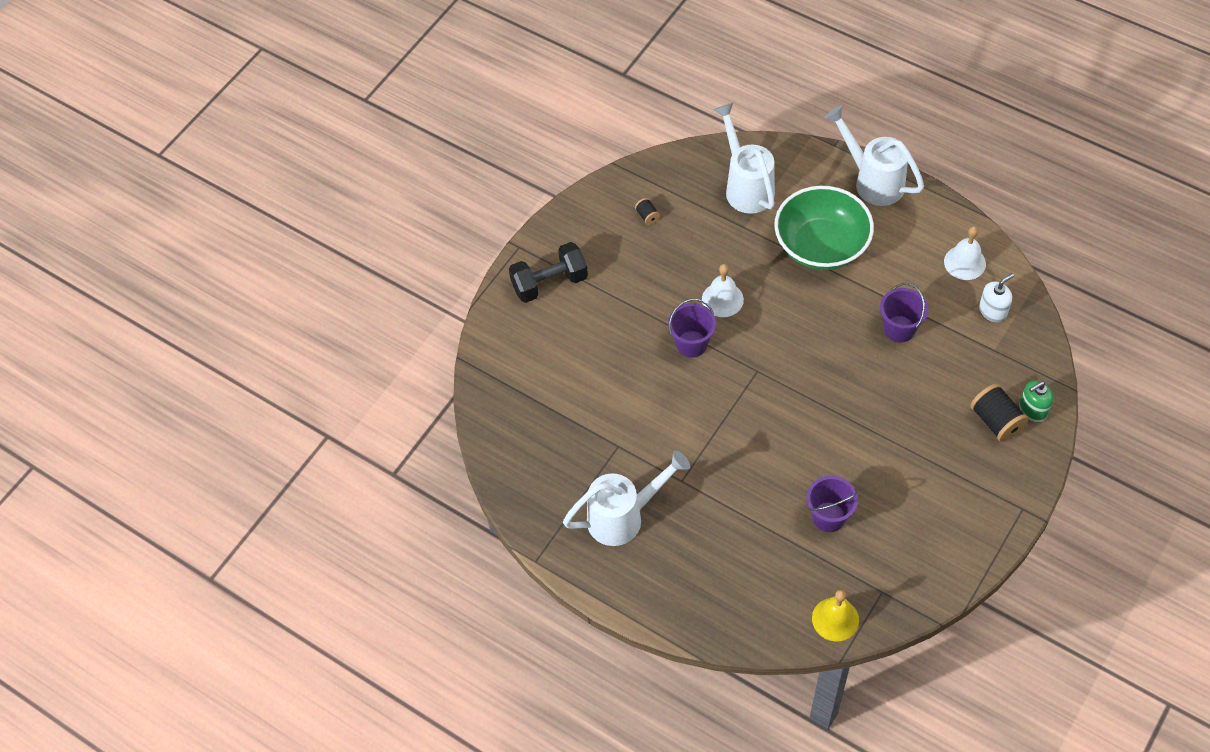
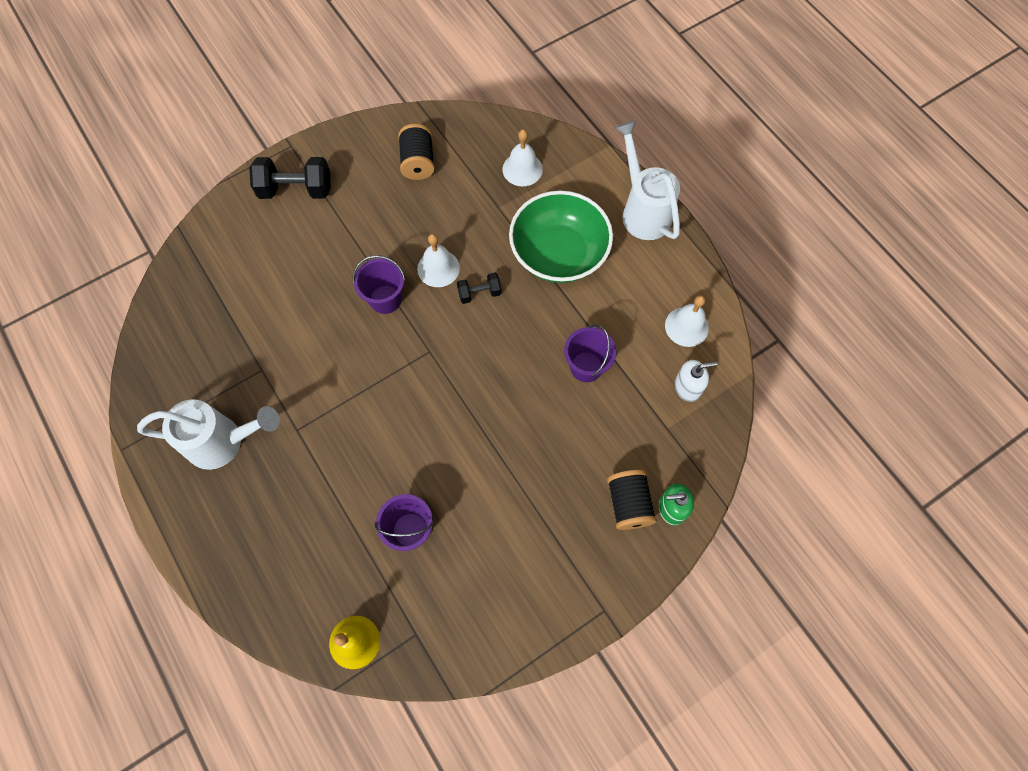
camera: 20 degrees right, 10 degrees up
black spool [635,198,660,225] -> black spool [398,124,435,180], size x1.96
white watering can [714,103,775,214] -> white bell [502,129,543,186]
none -> black dumbbell [457,273,502,304]

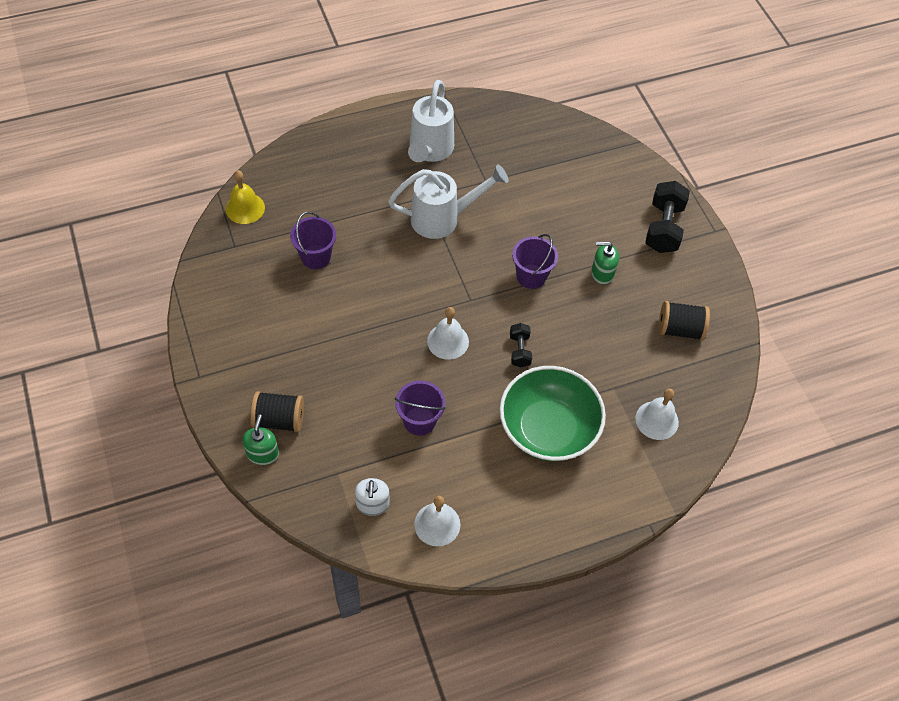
camera: 100 degrees right, 10 degrees down
white bell [417,234,460,287] -> white bell moved to [427,307,469,360]
white watering can [615,120,680,240] -> white watering can moved to [388,164,509,239]
none -> green soap dispenser [591,242,619,285]

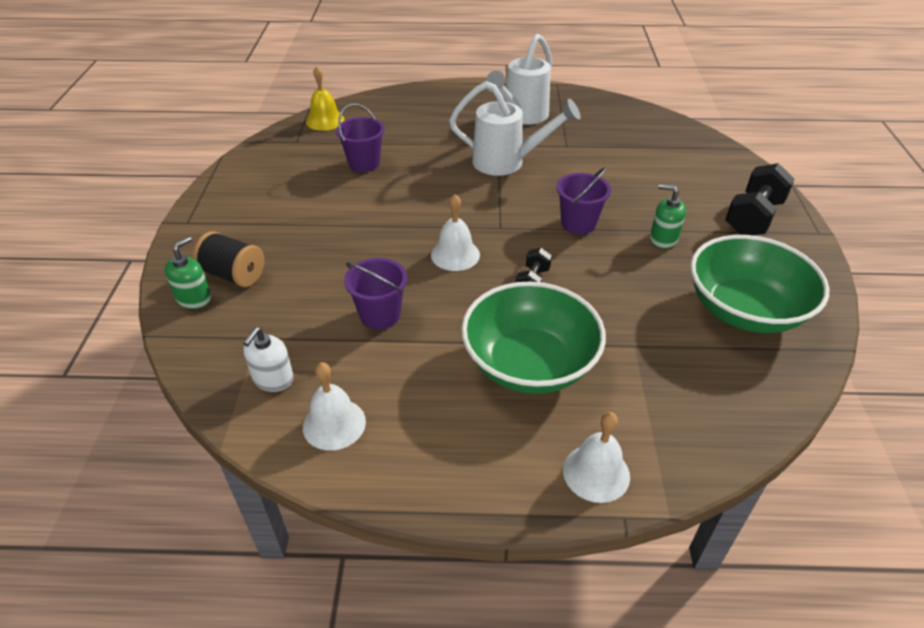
camera: 25 degrees right, 15 degrees down
white bell [635,389,679,440] -> white bell moved to [563,412,630,503]
black spool [659,301,710,341] -> green bowl [690,235,830,333]

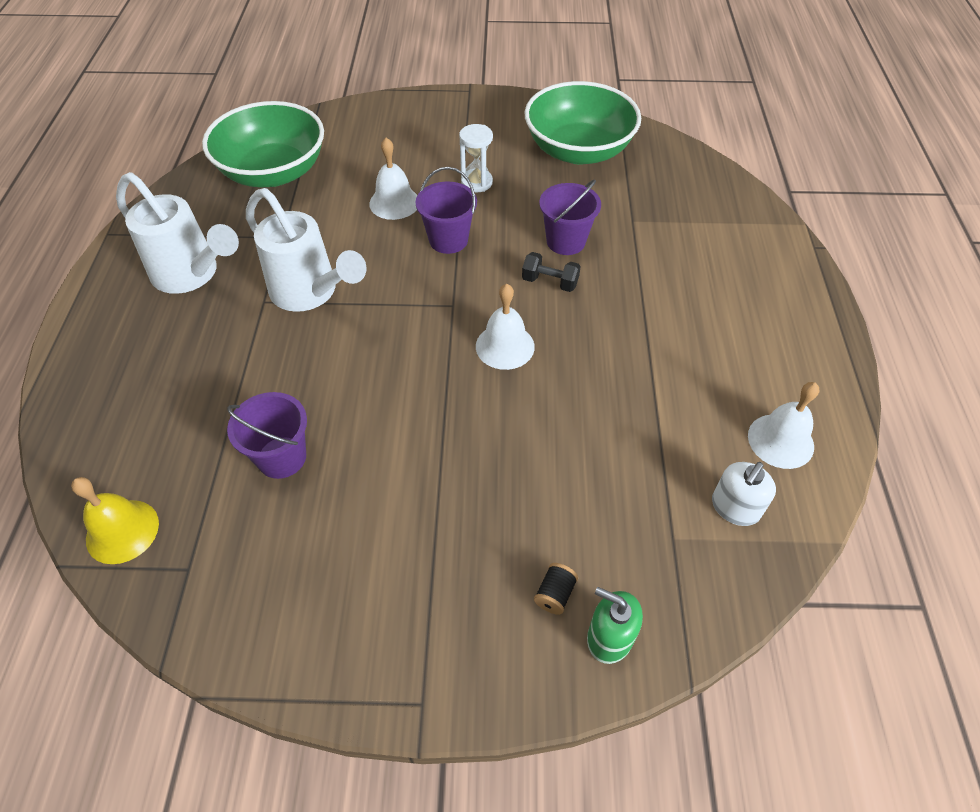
camera: 90 degrees left, 10 degrees up
black spool [193,231,264,287] -> black spool [534,563,578,615], size x0.51
white soap dispenser [243,327,294,392] -> white soap dispenser turned 105 degrees clockwise [712,462,776,526]
purple bucket [344,258,407,330] -> purple bucket moved to [539,179,601,255]
white watering can [449,81,581,176] -> white watering can turned 120 degrees clockwise [246,188,366,312]
green bowl [461,282,606,394] -> green bowl moved to [202,101,324,188]
white bell [563,412,630,503] -> white bell moved to [369,138,417,220]
green soap dispenser [650,184,686,248] -> white hourglass [459,124,493,192]
black dumbbell [725,163,795,235] -> none

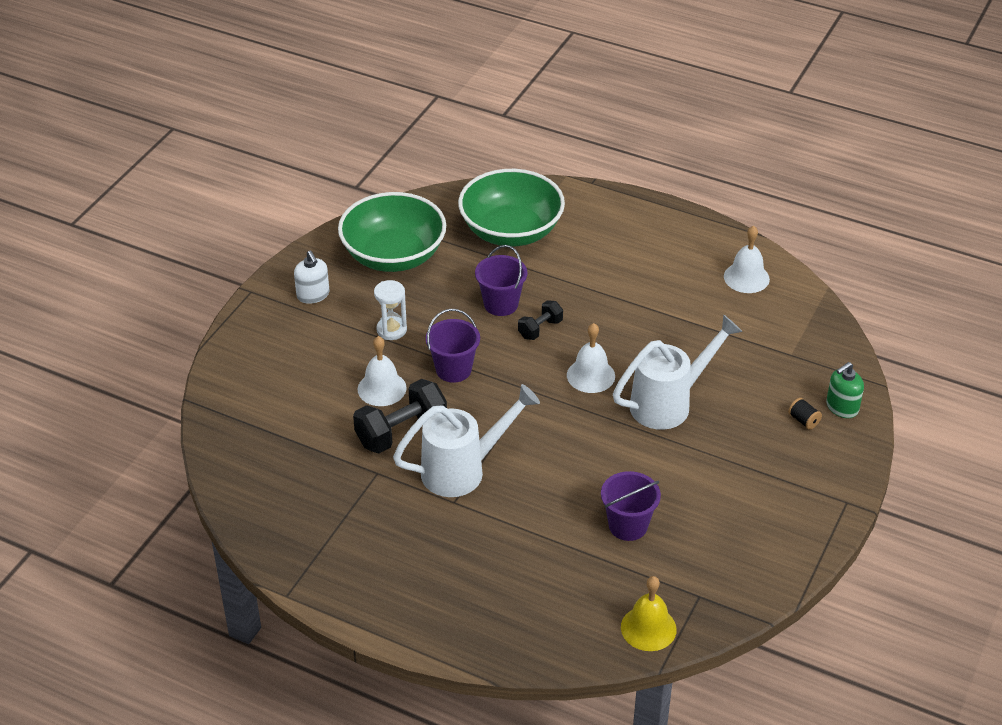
camera: 65 degrees left, 10 degrees down
white watering can [116,172,239,294] -> white watering can moved to [613,314,743,430]
green bowl [202,101,324,188] -> green bowl moved to [458,169,565,246]
white soap dispenser [712,462,776,526] -> white soap dispenser moved to [294,250,329,304]
none -> black dumbbell [353,379,447,453]

